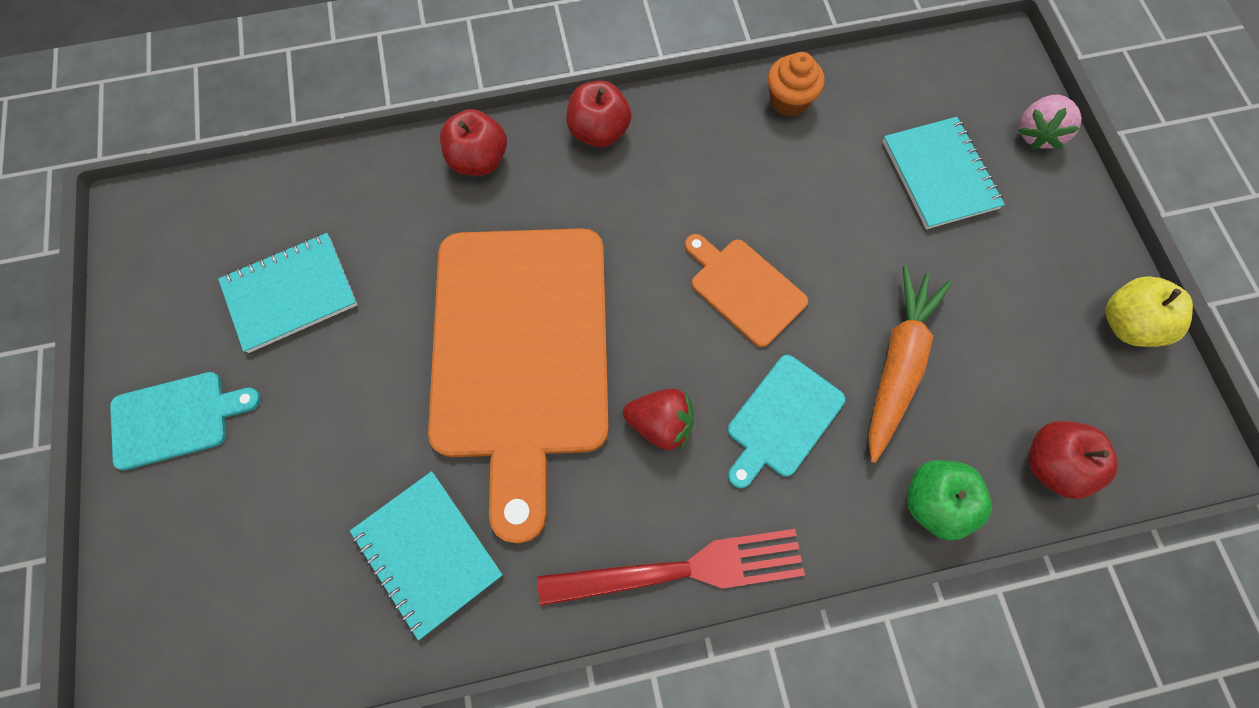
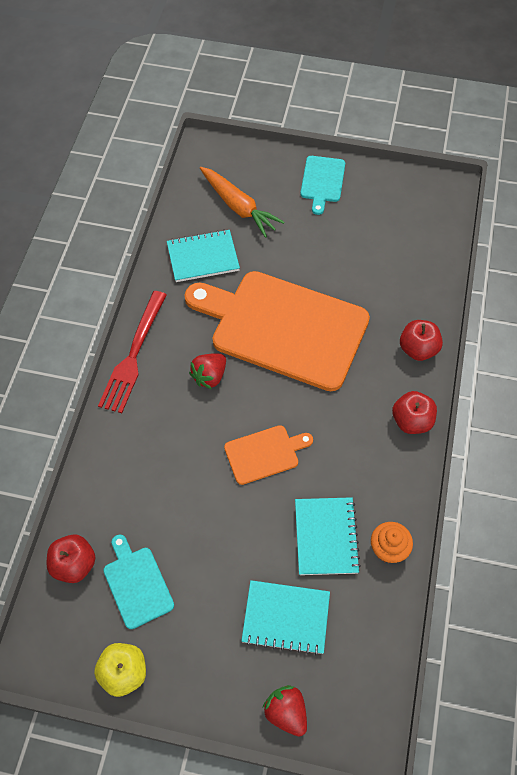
camera: 115 degrees right, 10 degrees down
turquoise notebook [218,233,357,353] -> turquoise notebook moved to [295,497,361,575]
turquoise cutting board [727,355,845,488] -> turquoise cutting board moved to [103,534,174,629]
orange carrot [868,266,952,463] -> orange carrot moved to [200,167,285,238]
green apple [906,460,992,540] -> none
pink strawberry [1018,95,1082,150] -> red strawberry [262,685,307,737]

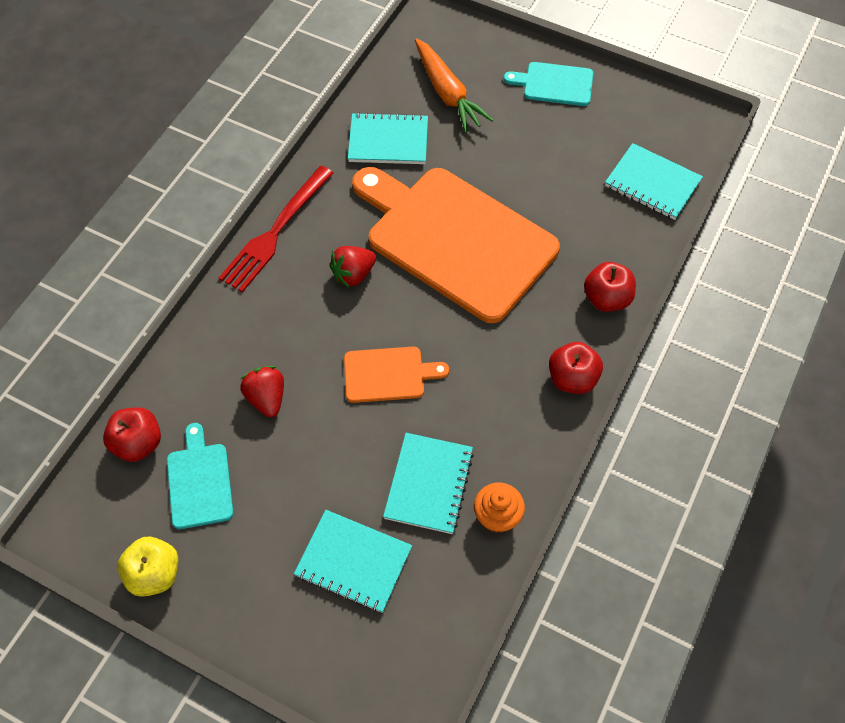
camera: 15 degrees right, 0 degrees up
red strawberry [262,685,307,737] -> red strawberry moved to [240,366,284,417]
turquoise cutting board [300,156,345,215] -> turquoise cutting board turned 75 degrees clockwise [504,62,593,106]
none -> turquoise notebook [605,143,703,220]

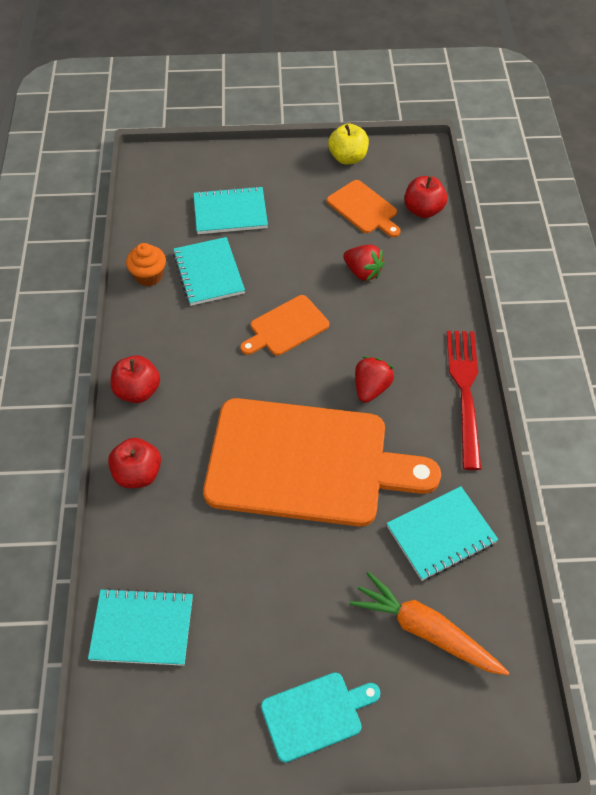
camera: 150 degrees right, 5 degrees down
turquoise cutting board [167,423,234,529] -> orange cutting board [327,180,401,237]

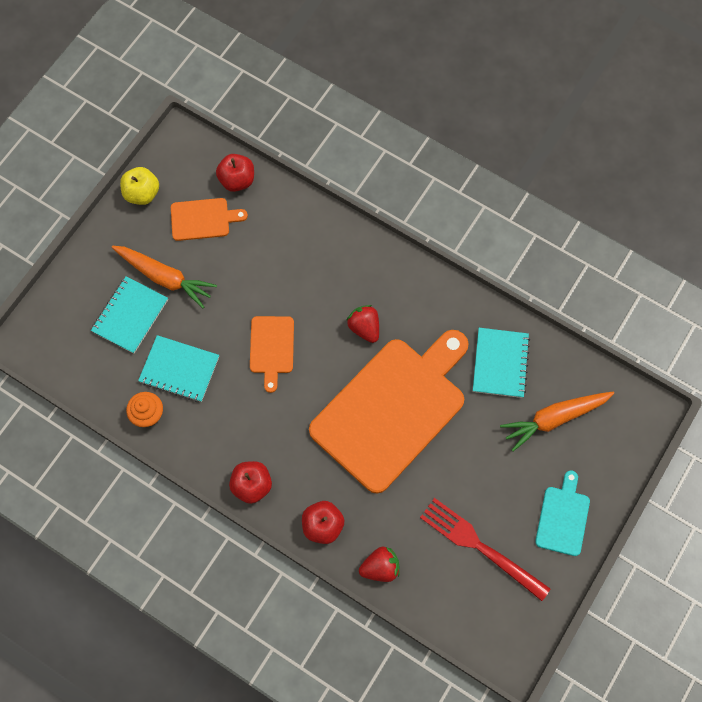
camera: 55 degrees left, 15 degrees up
turquoise notebook [88,588,193,666] -> none
red strawberry [343,244,385,281] -> red strawberry moved to [359,547,400,582]
red fork [447,331,481,470] -> red fork moved to [420,498,551,601]
none -> orange carrot [112,246,217,308]

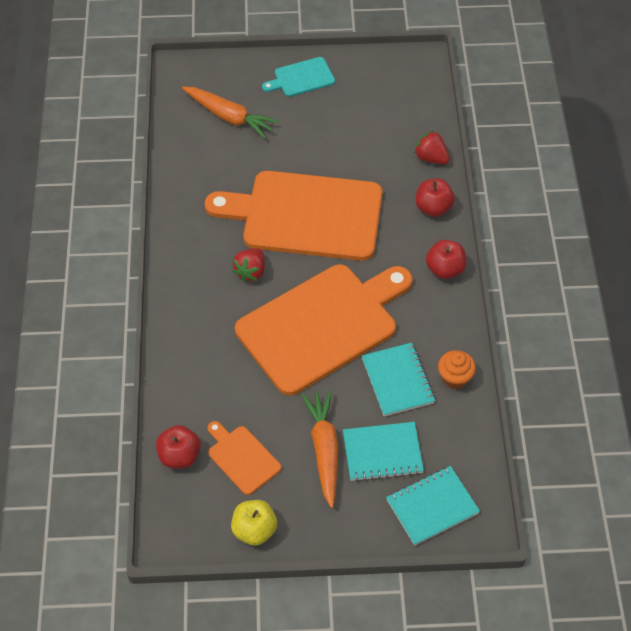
camera: 125 degrees left, 15 degrees down
orange cutting board [250,316,294,393] -> orange cutting board [235,264,413,396], size x2.27
red fork [420,498,551,601] -> none
turquoise notebook [473,328,530,398] -> turquoise notebook moved to [386,466,480,546]

